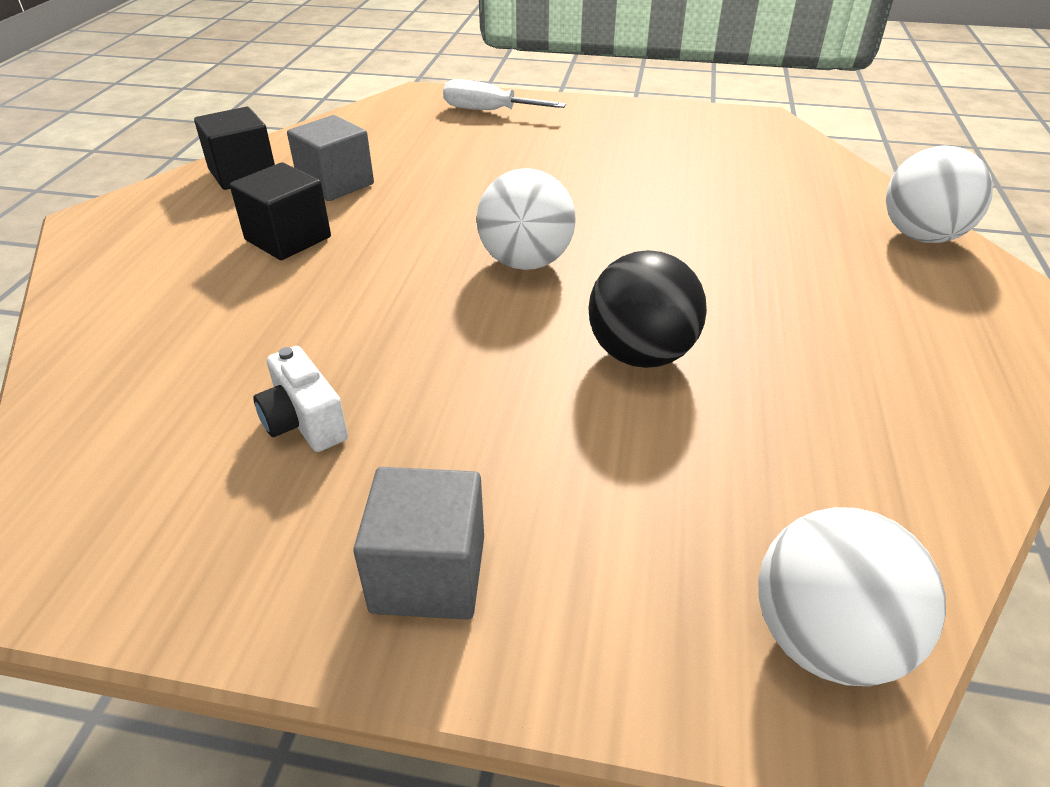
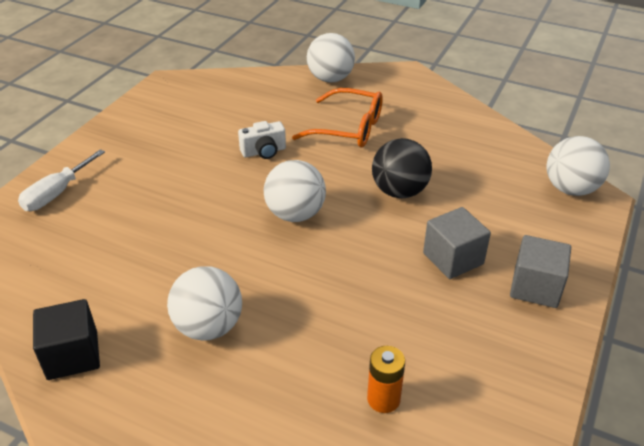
camera: 75 degrees left, 0 degrees up
black cube [230,162,331,260] -> white ball [167,266,242,341]
white camera [253,346,348,452] -> white camera moved to [238,121,286,159]
grey cube [287,115,374,201] -> grey cube moved to [423,207,491,279]
none -> orange glasses [292,88,383,148]
none -> orange battery [367,346,405,413]

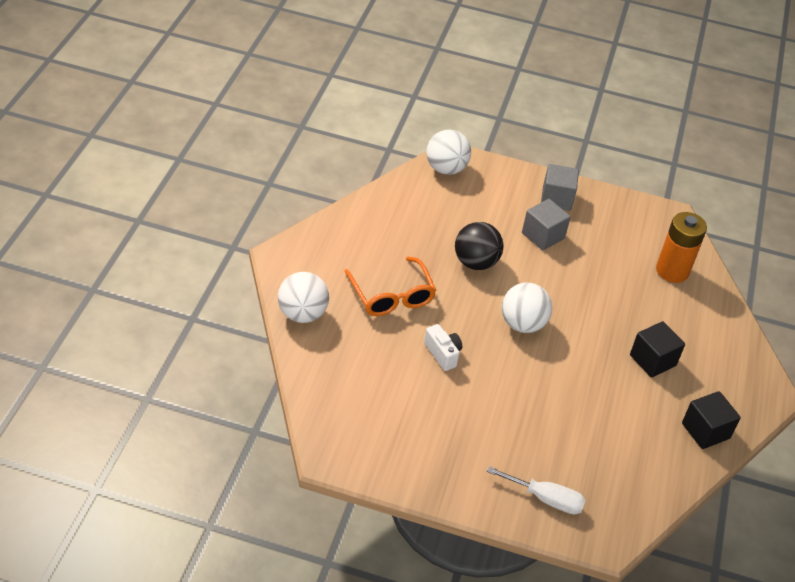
camera: 105 degrees left, 5 degrees up
white ball [167,266,242,341] -> black cube [630,321,685,378]
orange glasses [292,88,383,148] -> orange glasses turned 150 degrees clockwise [344,257,437,316]
orange battery [367,346,405,413] -> orange battery [656,212,707,283], size x1.69

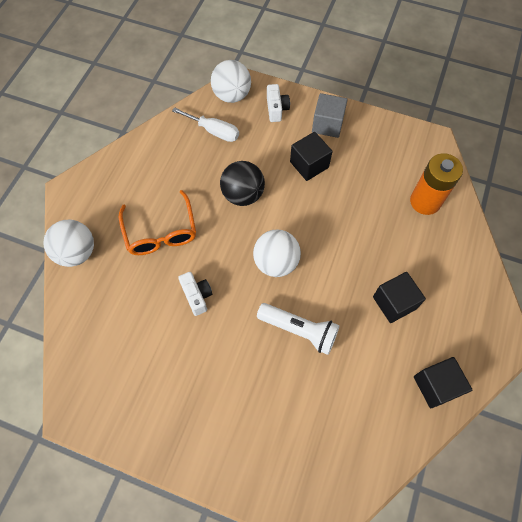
camera: 10 degrees right, 20 degrees up
white screwdriver [487,466,586,514] -> white screwdriver moved to [172,107,239,142]
grey cube [522,199,571,250] -> black cube [290,132,332,181]
none -> white flashlight [257,303,340,355]
none -> white camera [267,84,290,122]

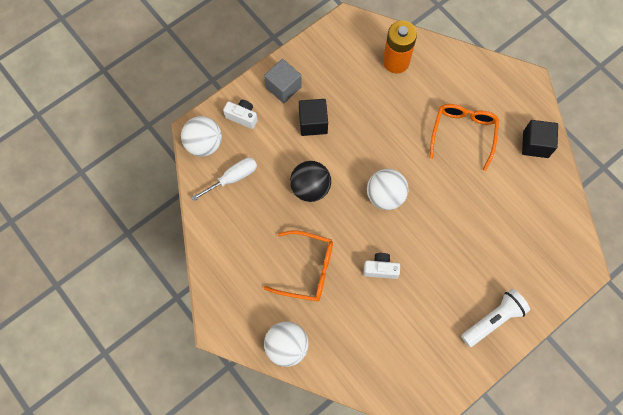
camera: 60 degrees left, 5 degrees up
white flashlight [257,303,340,355] -> white flashlight moved to [461,289,530,347]
black cube [373,272,426,323] -> orange glasses [430,104,499,171]

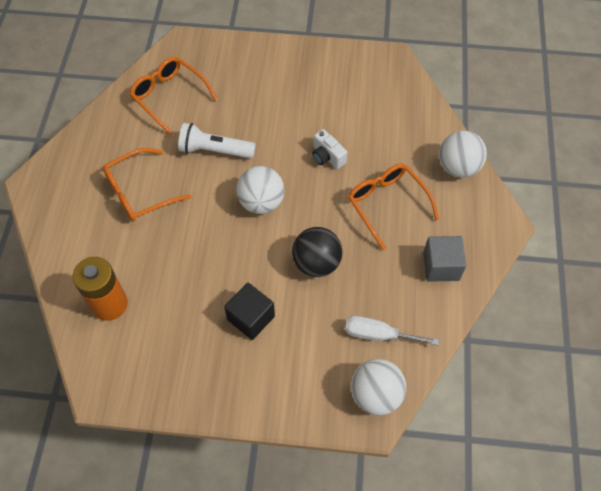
camera: 135 degrees left, 10 degrees down
white camera [223,100,258,129] -> none
grey cube [264,59,302,103] -> grey cube moved to [423,236,466,282]
white flashlight [461,289,530,347] -> white flashlight moved to [178,123,256,159]
black cube [522,120,558,158] -> none
none -> orange glasses [129,57,218,135]

